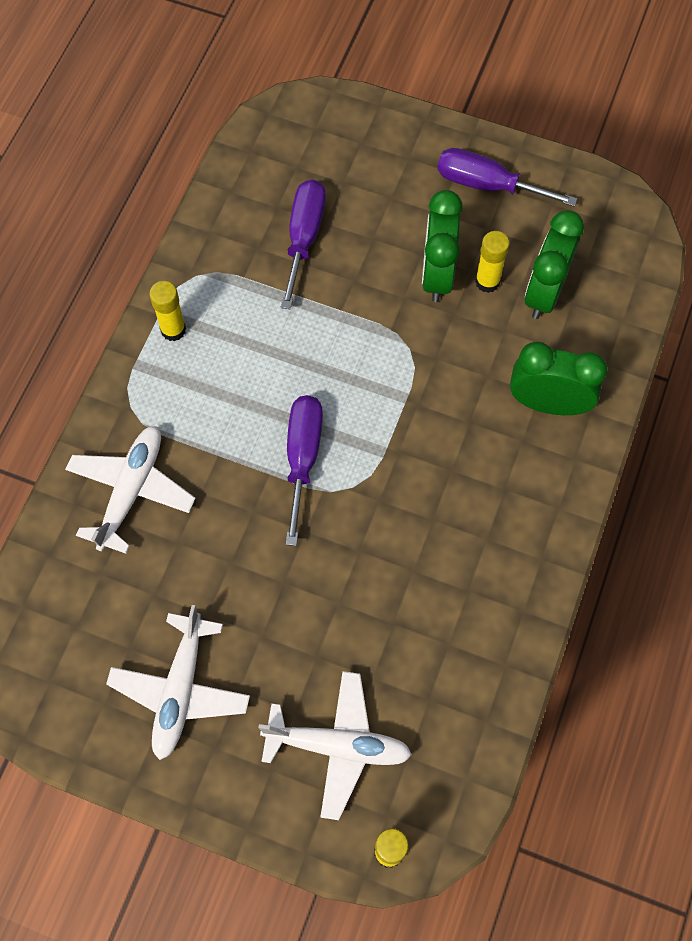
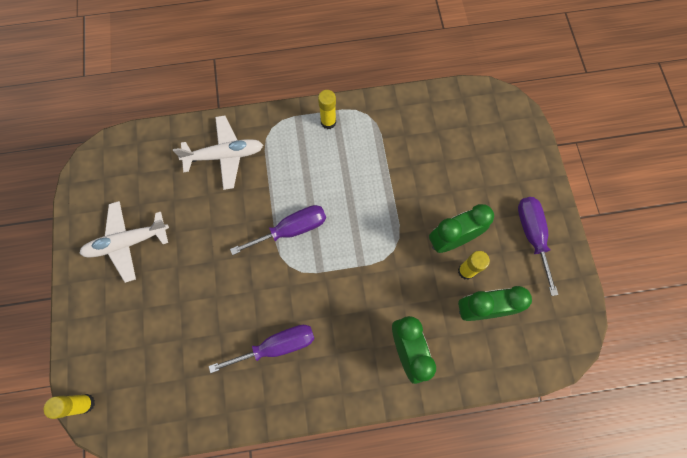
camera: 60 degrees right, 5 degrees up
white plane [258,671,412,820] -> none
purple screwdriver [281,179,326,309] -> purple screwdriver moved to [209,325,315,373]

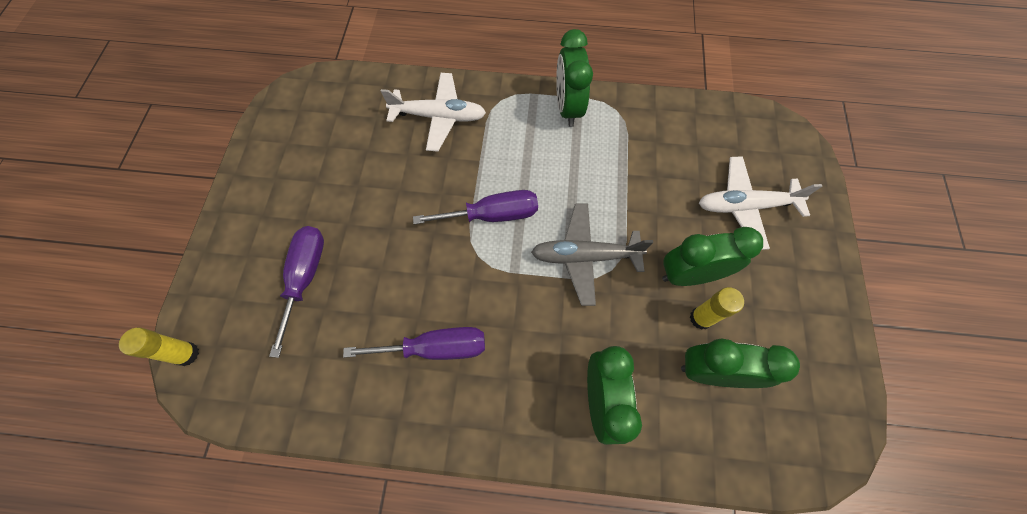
camera: 15 degrees right, 5 degrees down
white plane [79,201,169,283] -> white plane moved to [699,156,822,250]
yellow glue stick [318,90,336,129] -> green clock [556,29,593,127]
purple screwdriver [518,197,558,296] -> purple screwdriver moved to [269,226,324,358]
none -> grey plane [531,204,653,306]

